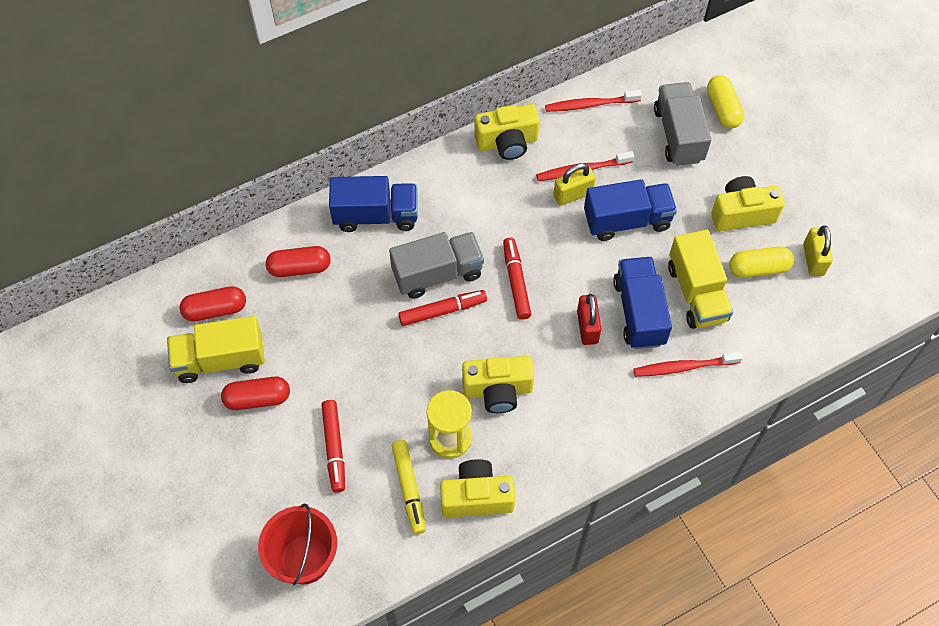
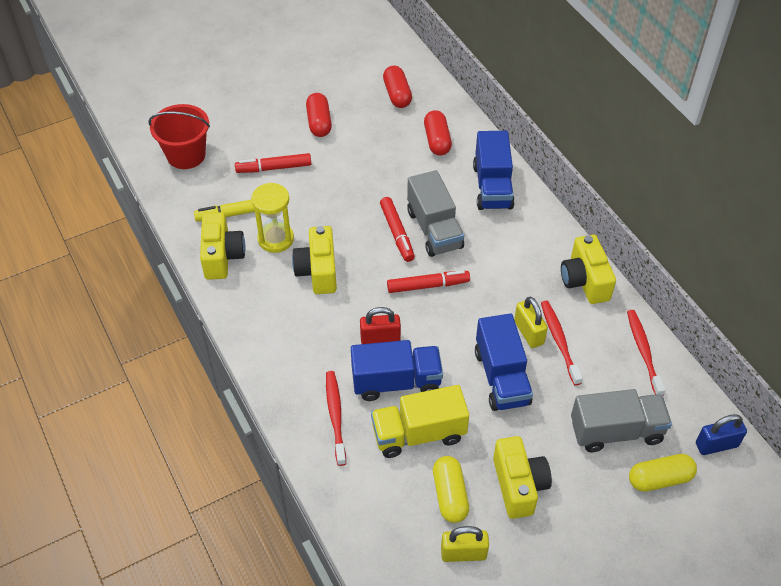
camera: 90 degrees right, 10 degrees down
yellow truck [167,316,265,383] -> none
none -> blue padlock [696,414,747,455]

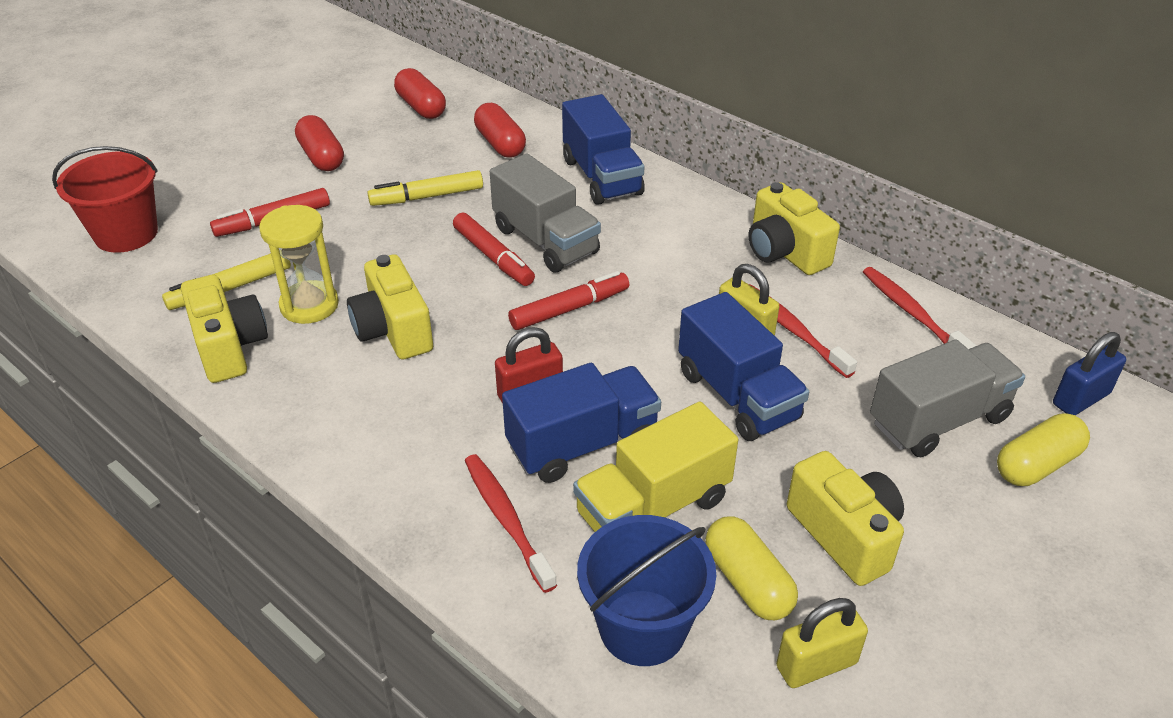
camera: 20 degrees left, 10 degrees down
none -> yellow marker [367,170,483,206]
none -> blue bucket [577,515,716,666]

